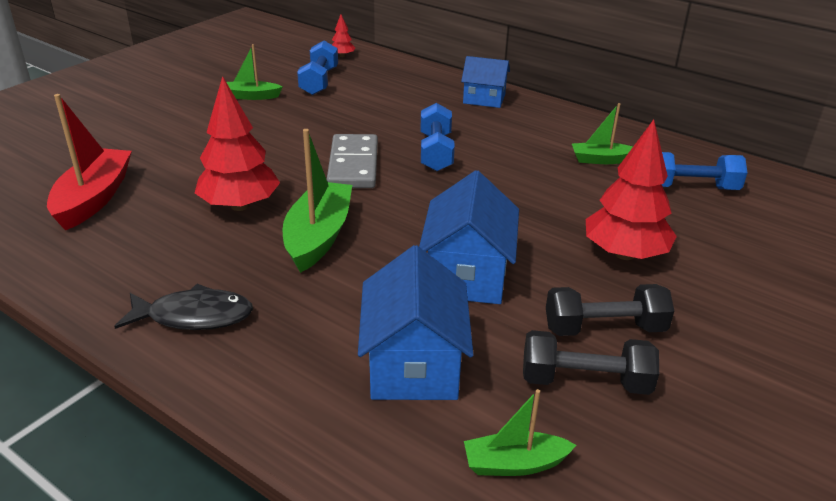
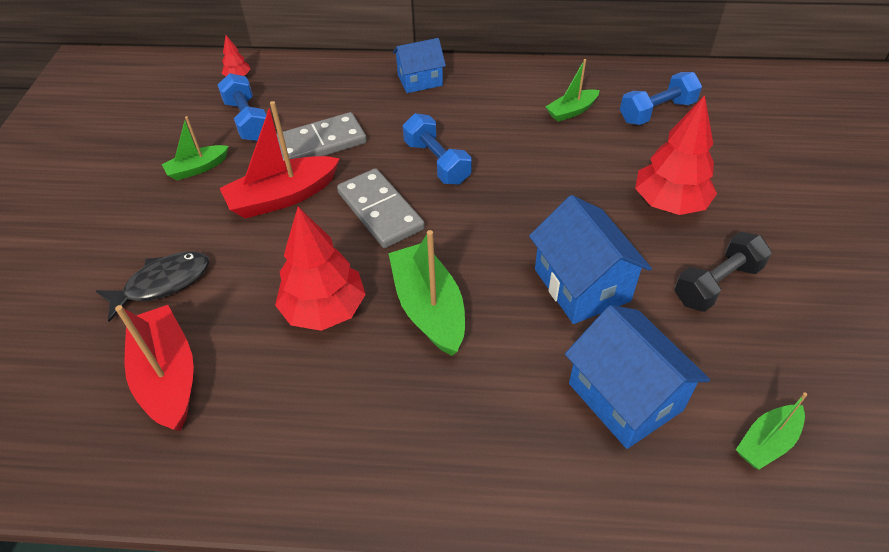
camera: 30 degrees left, 15 degrees up
black fish [114,284,253,330] -> black fish moved to [96,251,209,322]
black dumbbell [523,330,659,395] -> none
none -> red boat [219,101,340,218]
none -> grey domino [277,112,367,161]

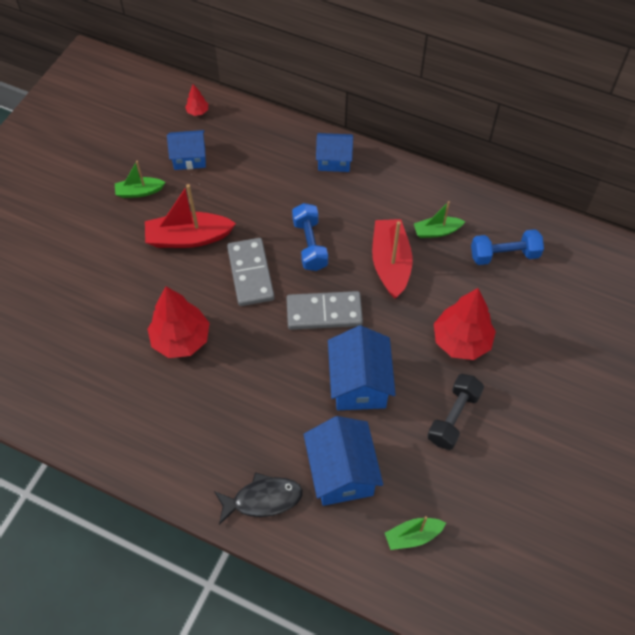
camera: 20 degrees right, 10 degrees up
black fish [96,251,209,322] -> black fish moved to [214,472,303,525]
red boat [115,305,194,431] -> red boat moved to [372,219,412,298]
blue dumbbell [218,73,266,141] -> blue house [167,130,206,170]
grey domino [277,112,367,161] -> grey domino moved to [286,291,363,330]
green boat [388,230,465,356] -> none
black dumbbell [674,232,772,312] -> black dumbbell turned 45 degrees counterclockwise [427,374,484,450]

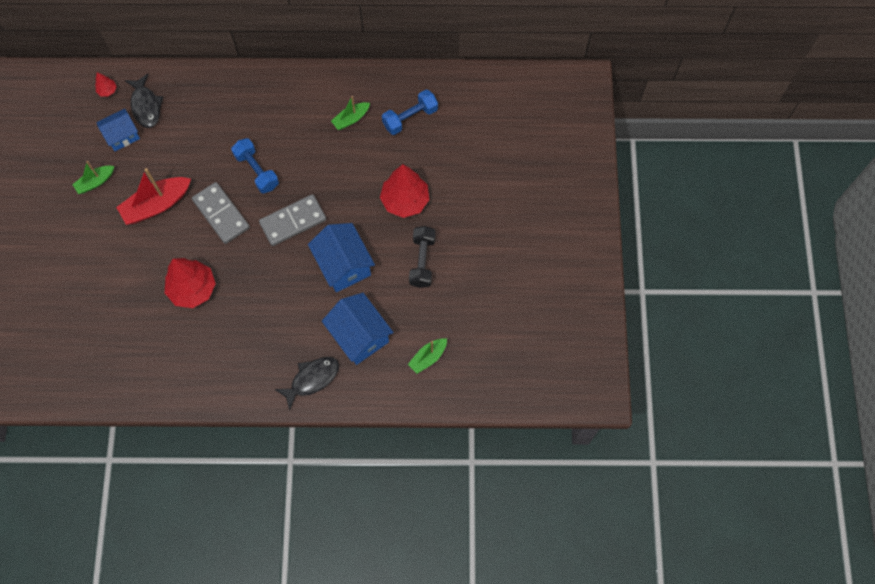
camera: 25 degrees left, 10 degrees up
blue house [316,133,353,172] -> none
red boat [372,219,412,298] -> none
none -> black fish [125,74,163,128]

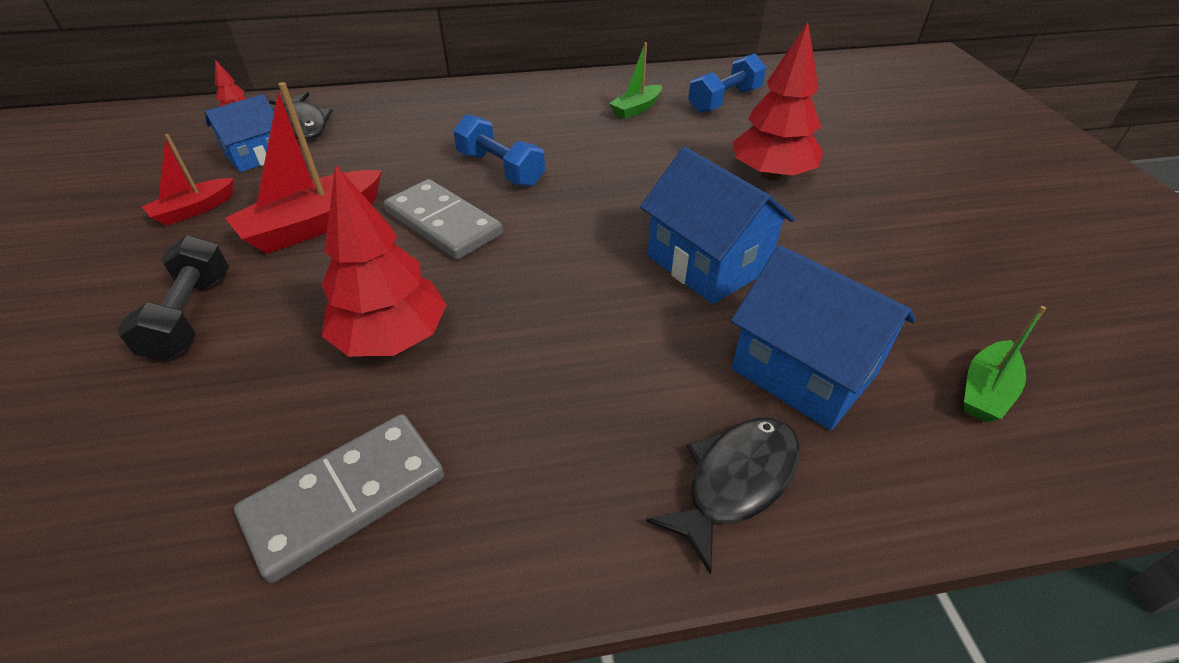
camera: 10 degrees left, 25 degrees down
green boat [72,161,114,194] -> red boat [142,134,234,226]
grey domino [259,194,326,246] -> grey domino moved to [234,414,444,583]
black dumbbell [409,226,435,288] -> black dumbbell moved to [117,235,229,362]

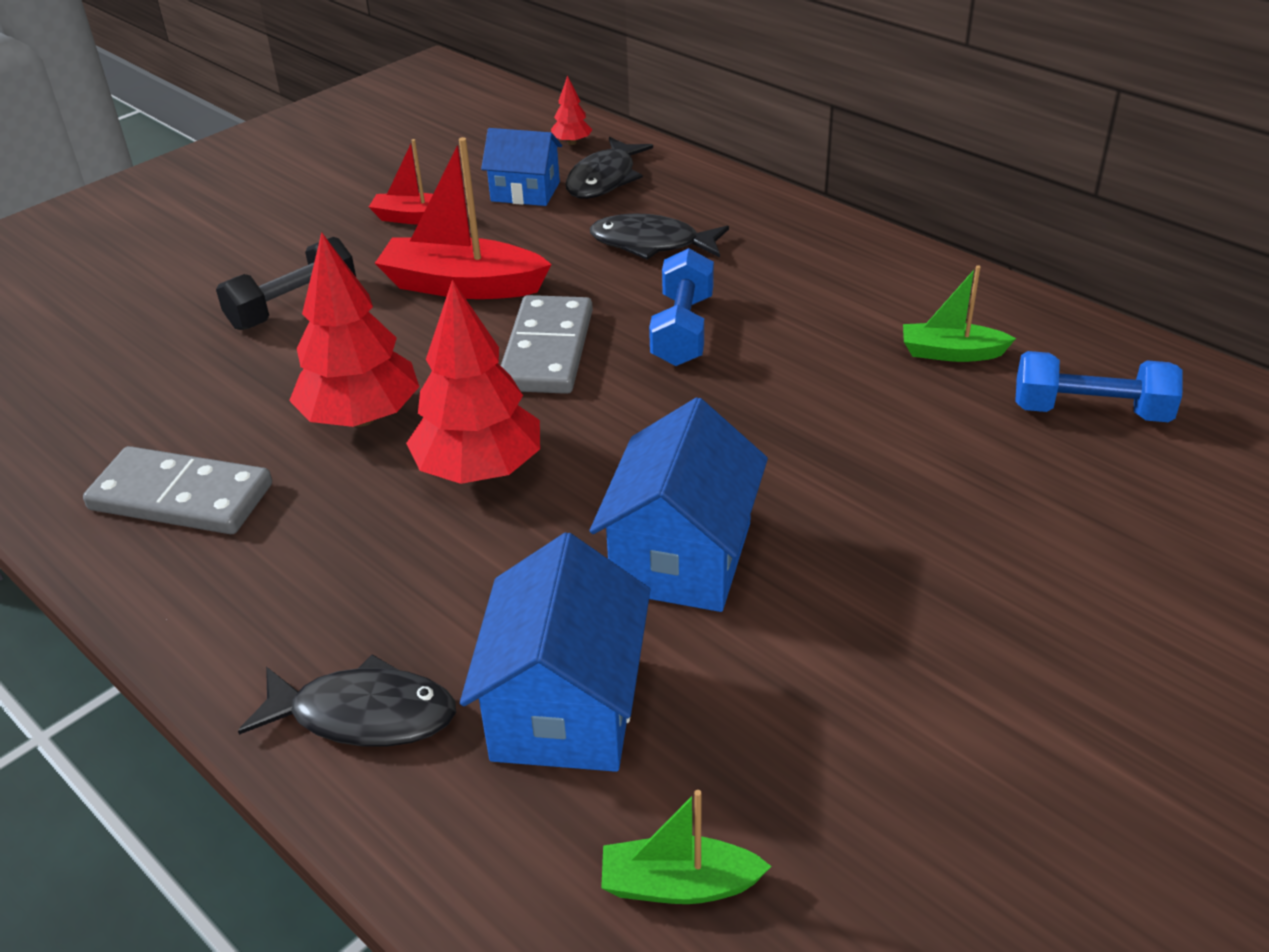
camera: 55 degrees right, 5 degrees down
red tree [732,22,823,181] -> red tree moved to [406,280,540,484]
none -> black fish [590,213,729,260]

